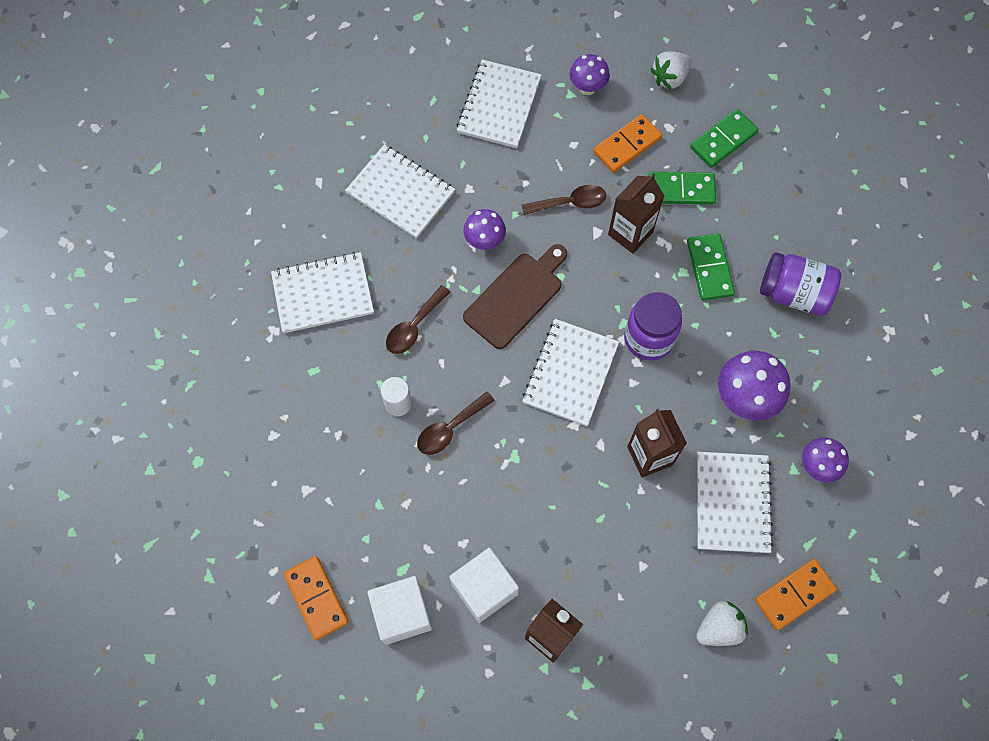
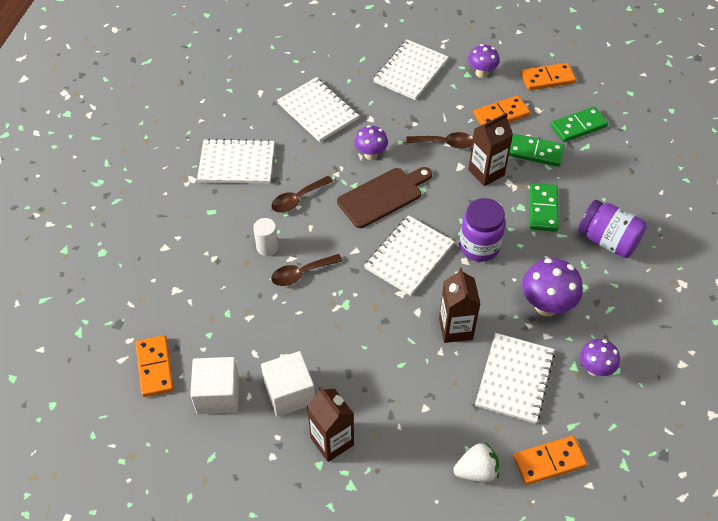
camera: 15 degrees right, 15 degrees down
white strawberry [651,51,692,90] -> orange domino [521,63,576,90]

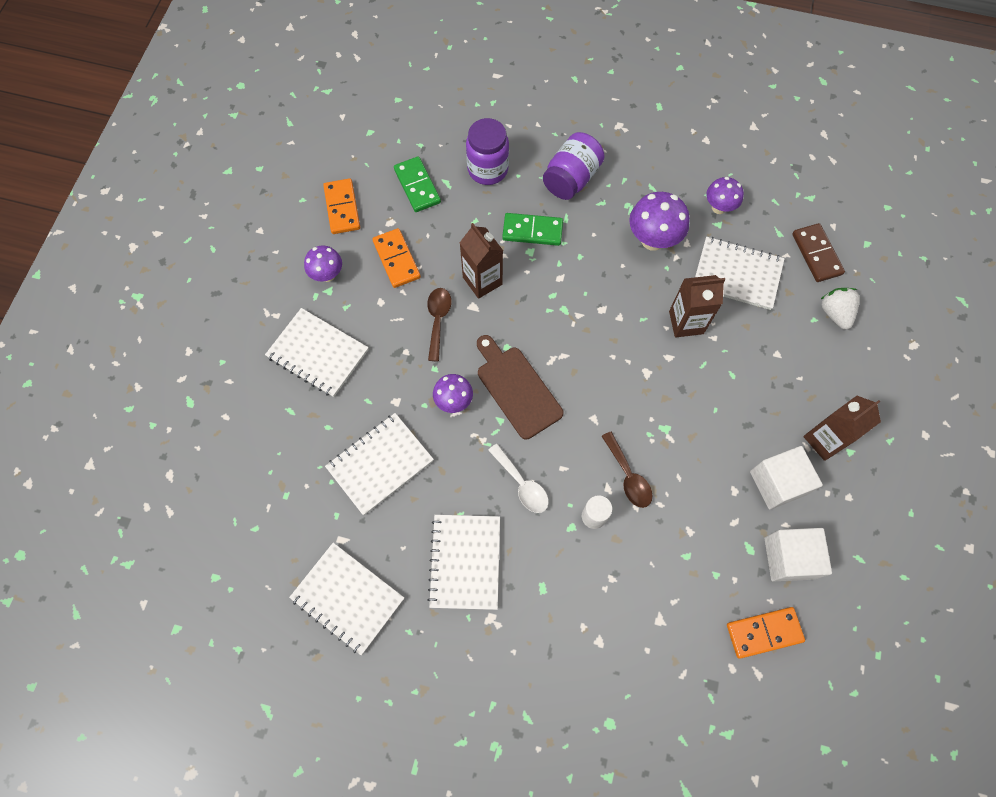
camera: 90 degrees left, 15 degrees up
brown spoon [271,176,333,213] -> white spoon [488,444,549,513]
white notebook [364,215,454,296] -> white notebook moved to [289,543,404,655]
purple jar [459,198,506,262] -> purple jar moved to [466,118,509,185]
green domino [509,134,565,167] -> none
orange domino [513,436,587,485] -> brown domino [792,223,845,282]

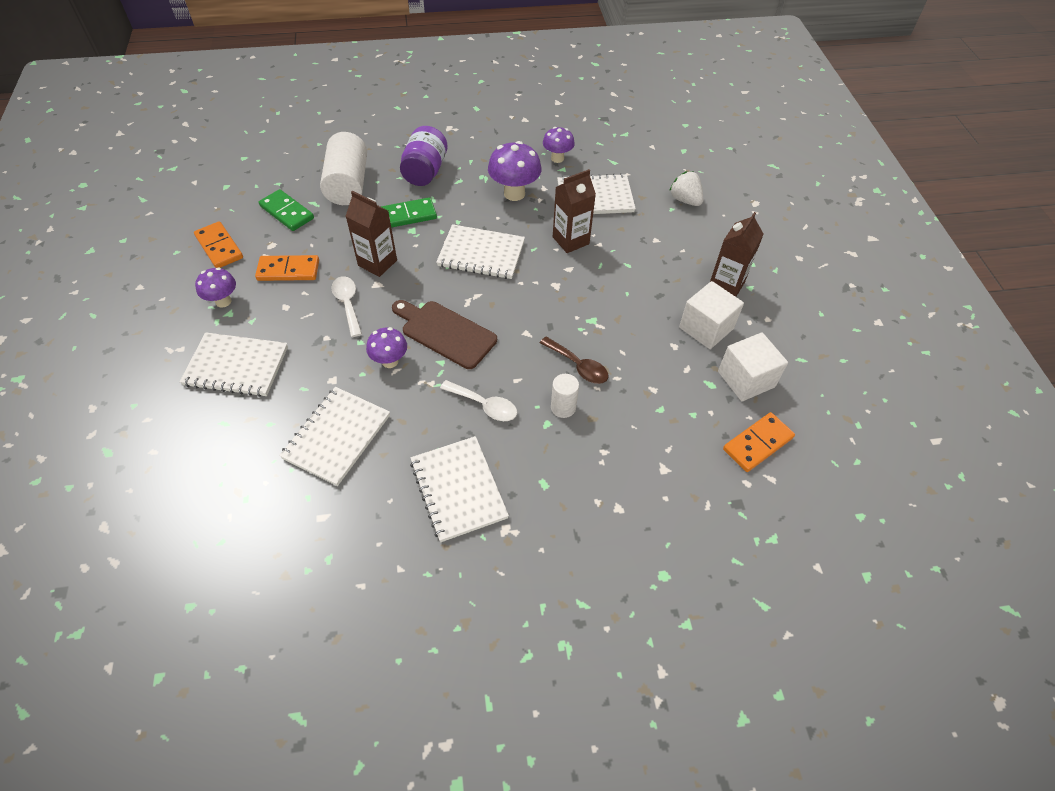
camera: 25 degrees left, 15 degrees down
white notebook [289,543,404,655] -> white notebook moved to [436,224,525,279]
orange domino [372,228,421,288] -> orange domino turned 45 degrees counterclockwise [255,255,319,281]
brown spoon [427,288,452,361] -> white spoon [331,276,362,337]
purple jar [466,118,509,185] -> white cylinder [320,132,367,205]
brown domino [792,223,845,282] -> none

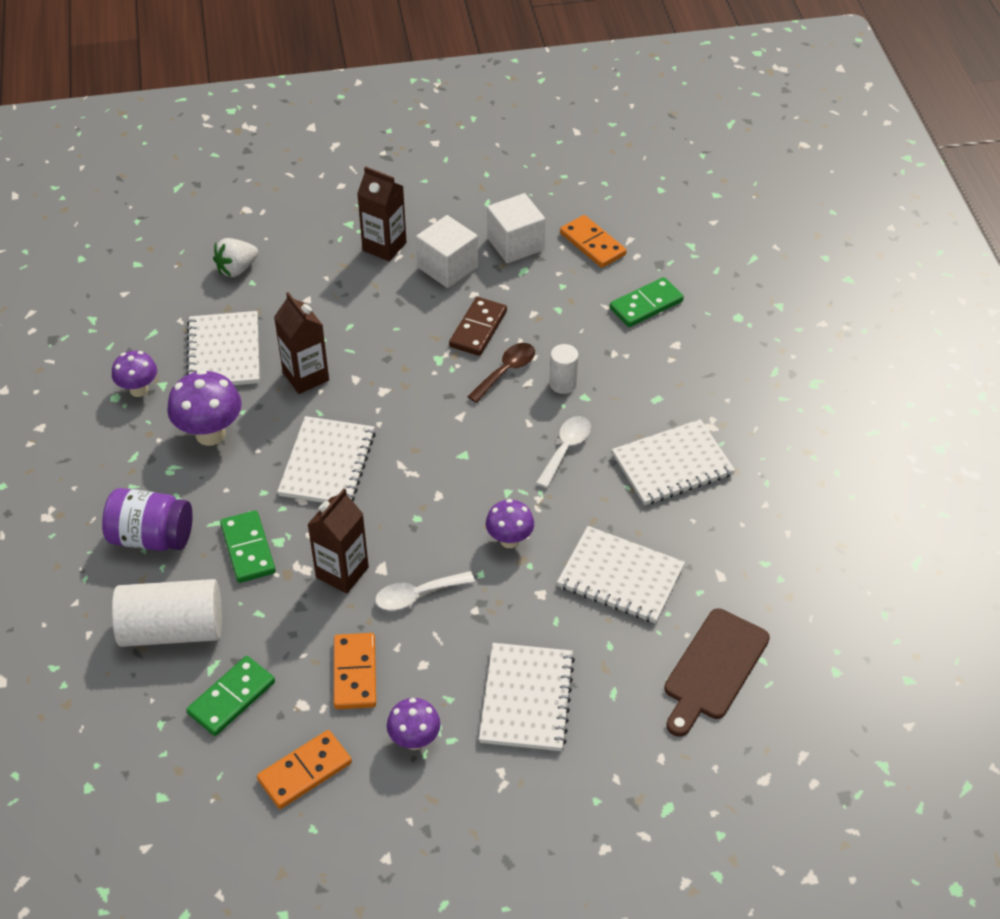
camera: 90 degrees left, 5 degrees down
brown cutting board [392,300,497,369] -> brown cutting board moved to [664,608,770,737]
none -> brown domino [449,297,507,356]
none -> green domino [610,277,684,327]

